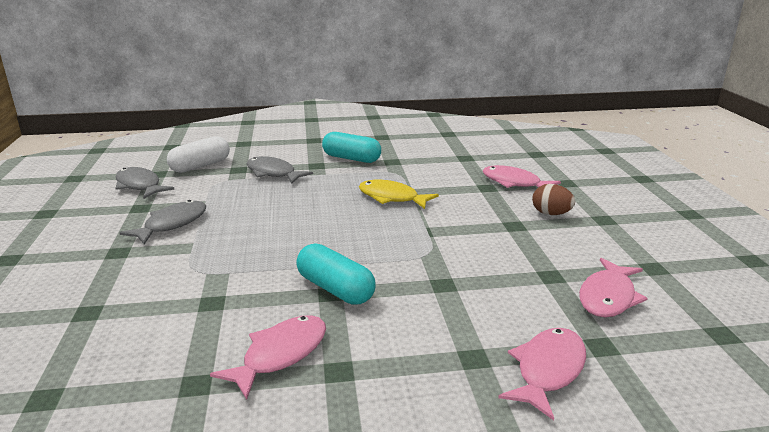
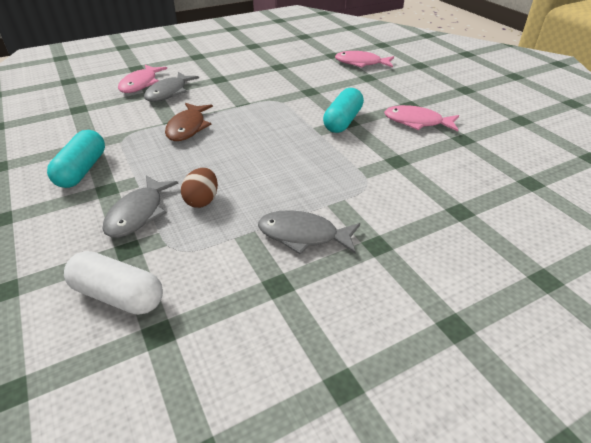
camera: 110 degrees left, 15 degrees up
grey fish [115,167,174,199] -> grey fish moved to [144,72,199,102]
yellow fish [359,180,439,209] -> brown fish [165,103,213,141]
brown egg [532,184,575,215] -> brown egg moved to [181,168,218,208]
pink fish [579,258,648,317] -> none

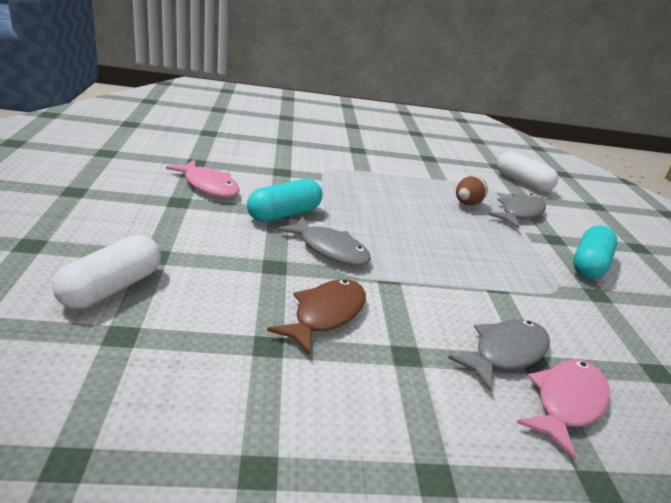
camera: 160 degrees left, 10 degrees down
brown fish [165,103,213,141] -> brown fish moved to [267,279,366,356]
grey fish [258,210,360,254] -> grey fish moved to [276,216,371,266]
pink fish [335,51,394,68] -> white capsule [52,235,161,309]

